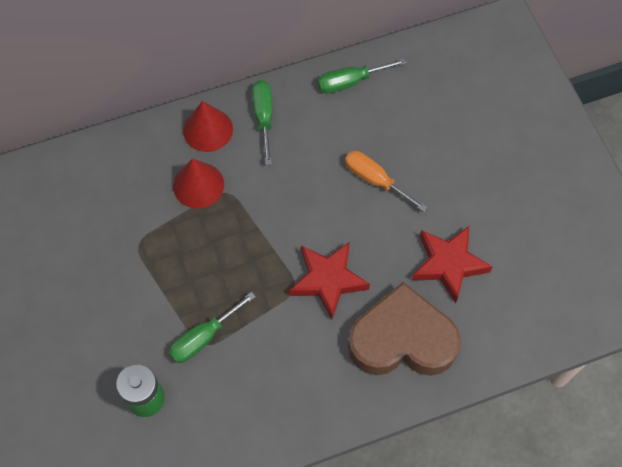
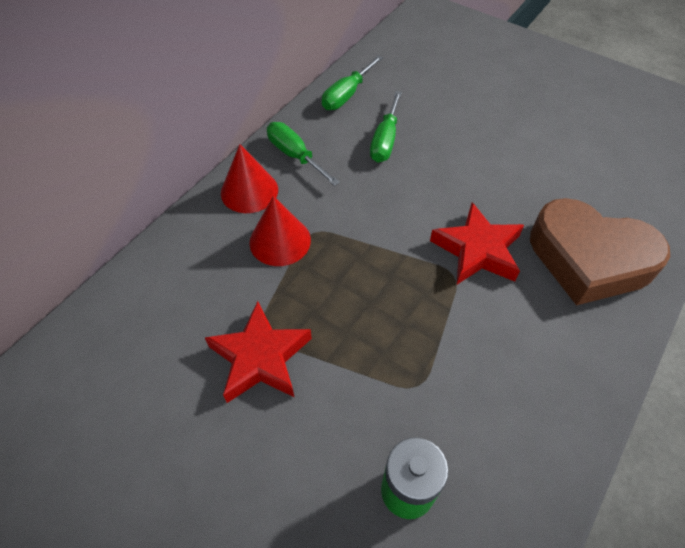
camera: 35 degrees left, 10 degrees down
green screwdriver [169,292,256,363] -> green screwdriver moved to [370,91,402,162]
orange screwdriver [345,151,428,212] -> none
brown heart [348,282,461,376] -> brown heart turned 120 degrees counterclockwise [530,198,670,305]
red star [412,226,492,303] -> red star moved to [205,301,312,403]

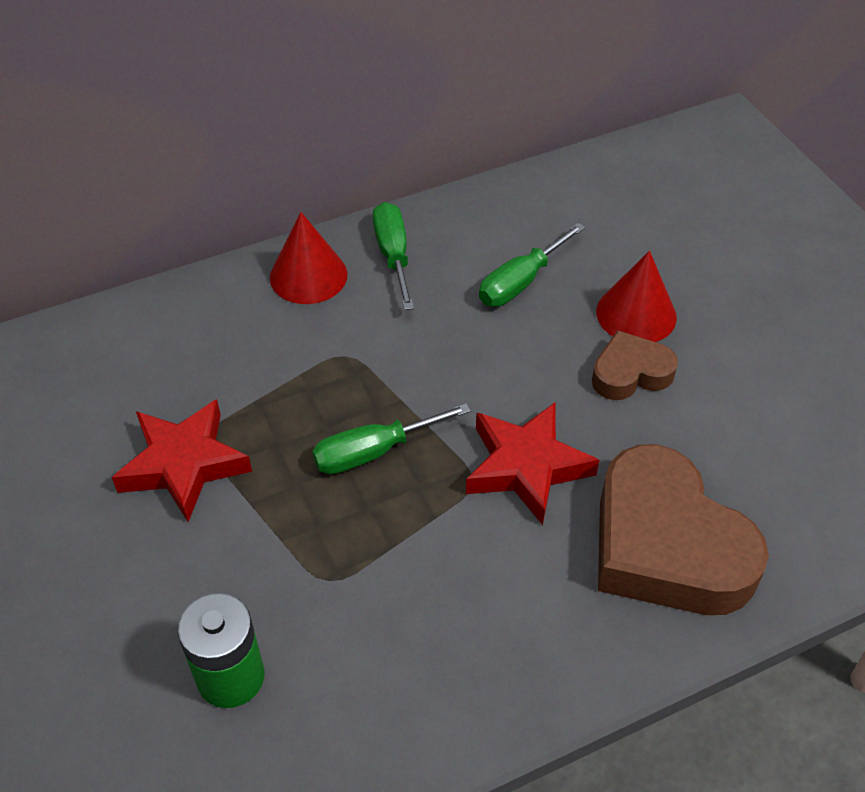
camera: 30 degrees right, 5 degrees down
red cone [249,196,311,266] -> red cone moved to [596,251,677,342]
green screwdriver [322,55,383,110] -> green screwdriver moved to [312,403,471,474]
none -> brown heart [592,330,678,400]

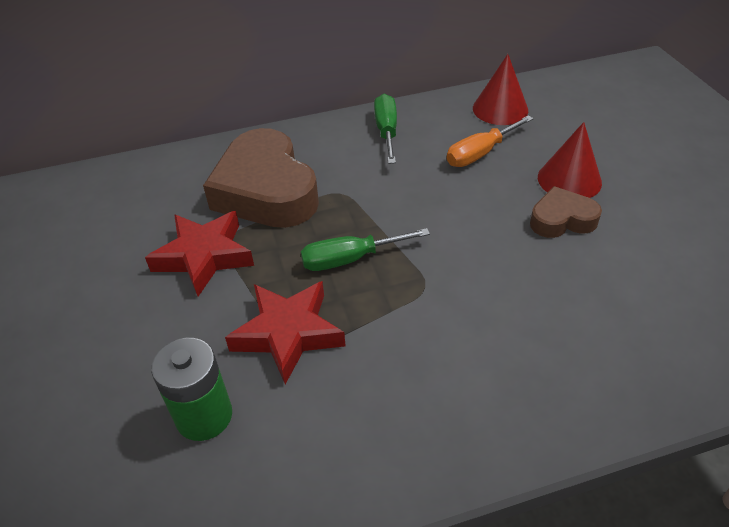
camera: 10 degrees right, 5 degrees down
red cone [270,212,348,304] -> red cone moved to [473,54,528,125]
red star [466,402,599,525] -> red star moved to [225,281,346,384]
green screwdriver [479,223,585,307] -> orange screwdriver [447,115,534,167]
brown heart [598,444,769,615] -> brown heart moved to [203,128,319,228]

